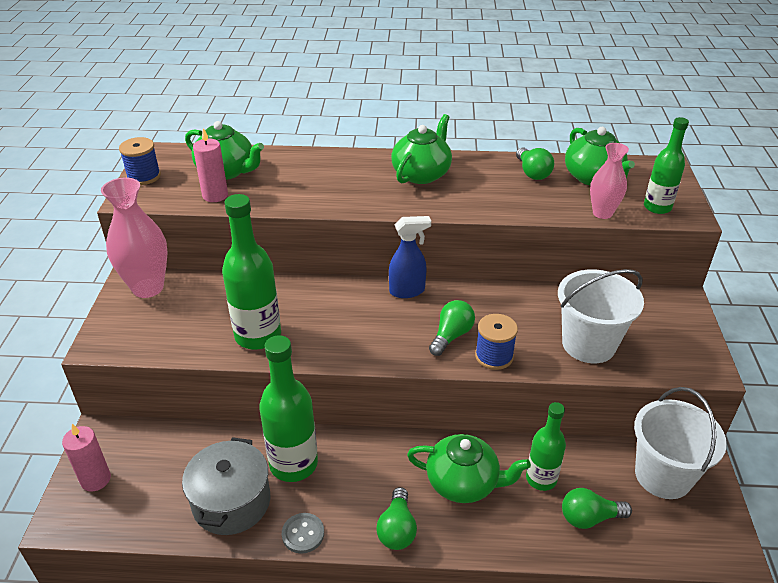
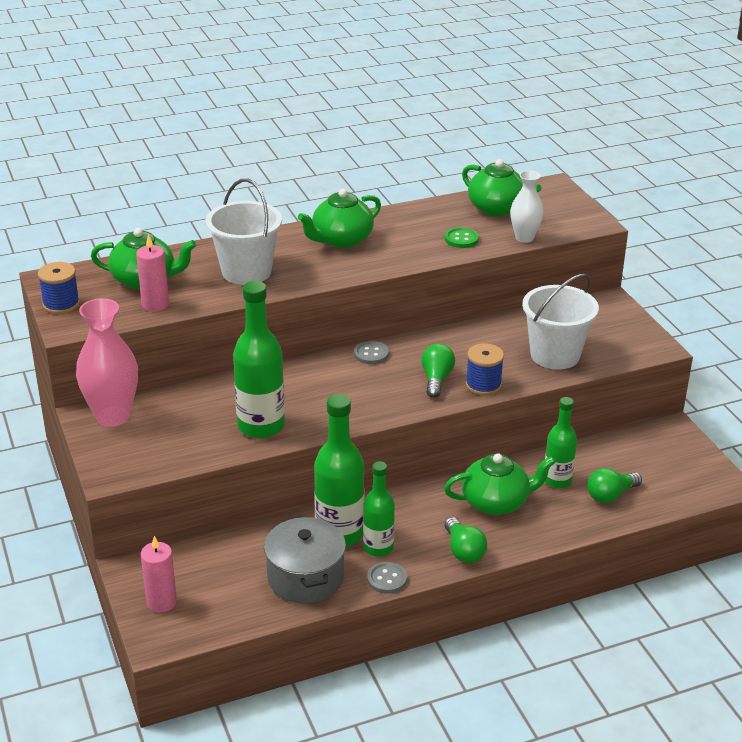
camera: 25 degrees left, 5 degrees down
blue spray bottle [389,216,431,298] -> grey button [354,341,389,364]
green teapot [391,114,452,184] -> green teapot turned 135 degrees counterclockwise [298,189,381,248]
green light bulb [516,147,554,180] -> none
pink vase [590,143,629,219] -> white vase [510,170,544,243]
white bucket [634,387,727,499] -> white bucket moved to [206,179,282,285]
green bottle [644,117,689,214] -> green bottle moved to [363,461,395,556]
none -> green button [445,227,479,248]

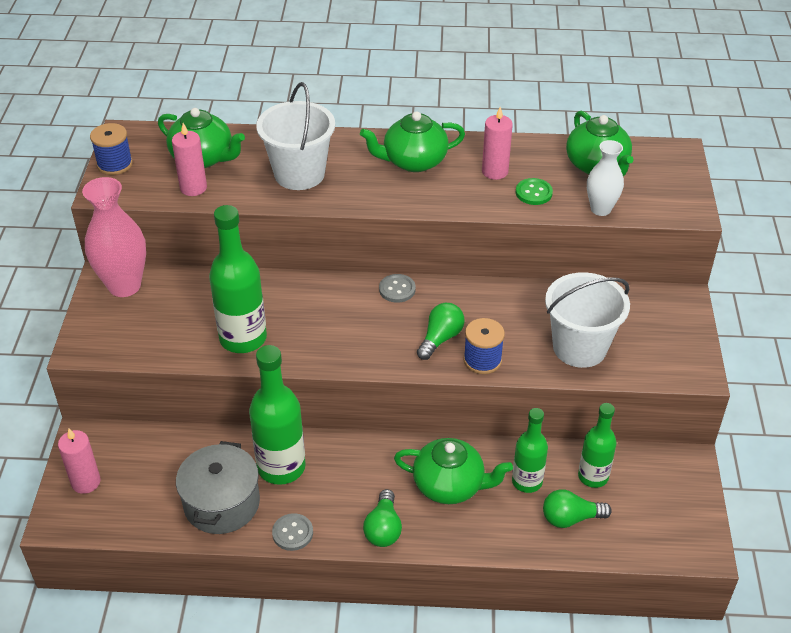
camera: 25 degrees right, 10 degrees up
green bottle [363,461,395,556] -> green bottle moved to [578,403,617,488]
none -> pink candle [482,107,513,180]

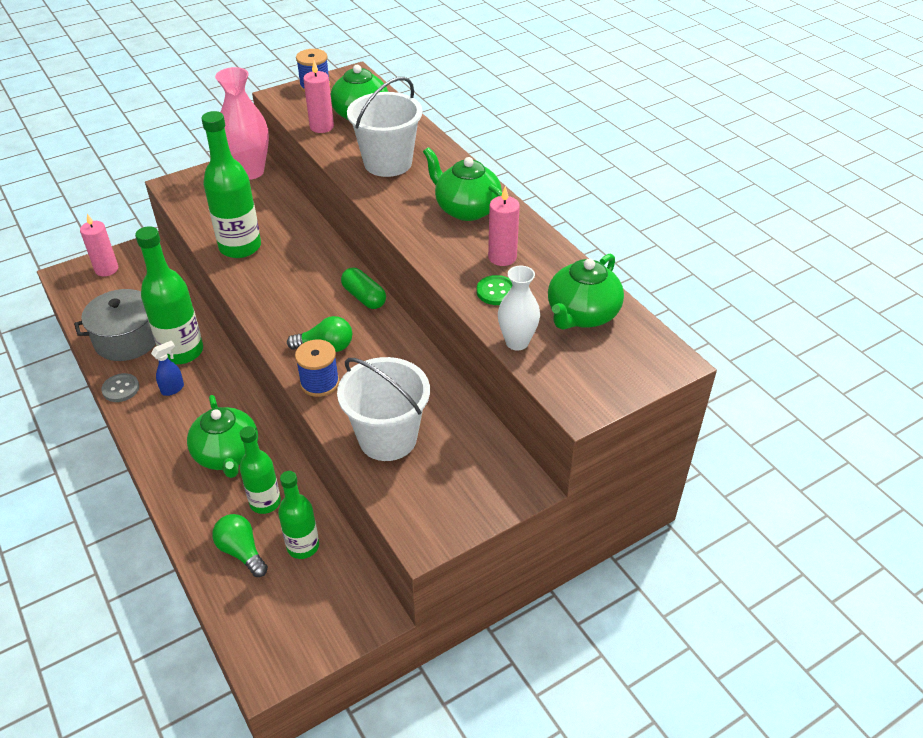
camera: 55 degrees right, 0 degrees up
green light bulb [363,489,402,547] -> none
grey button [379,274,416,303] -> green capsule [341,268,386,309]
none -> blue spray bottle [151,341,184,396]

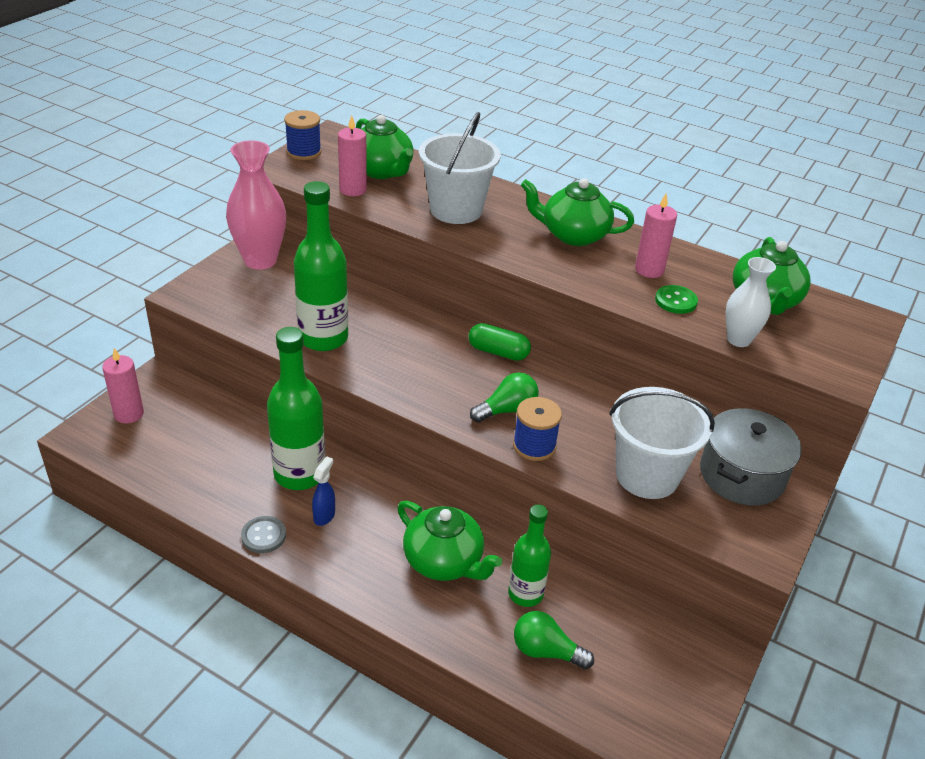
camera: 30 degrees left, 5 degrees down
grey pot [74,289,156,361] -> grey pot moved to [700,408,802,506]
green bottle [278,471,319,559] -> none

